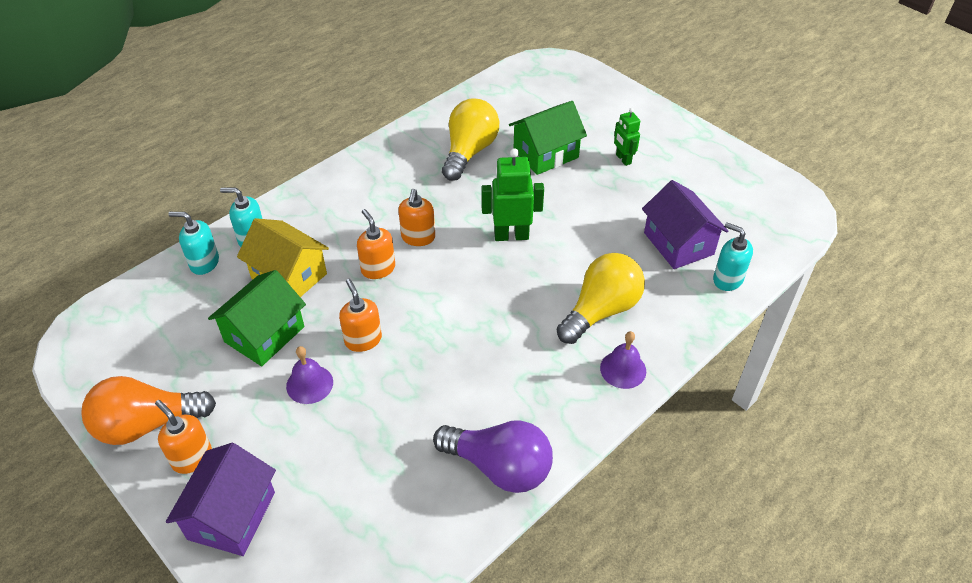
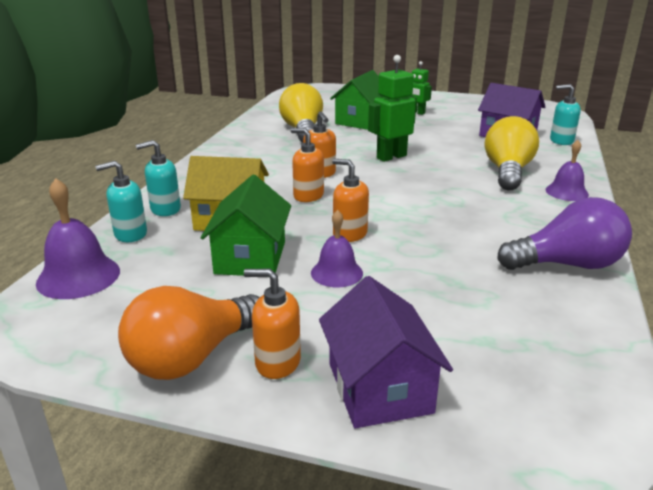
camera: 30 degrees left, 20 degrees down
none -> purple bell [36,178,120,299]

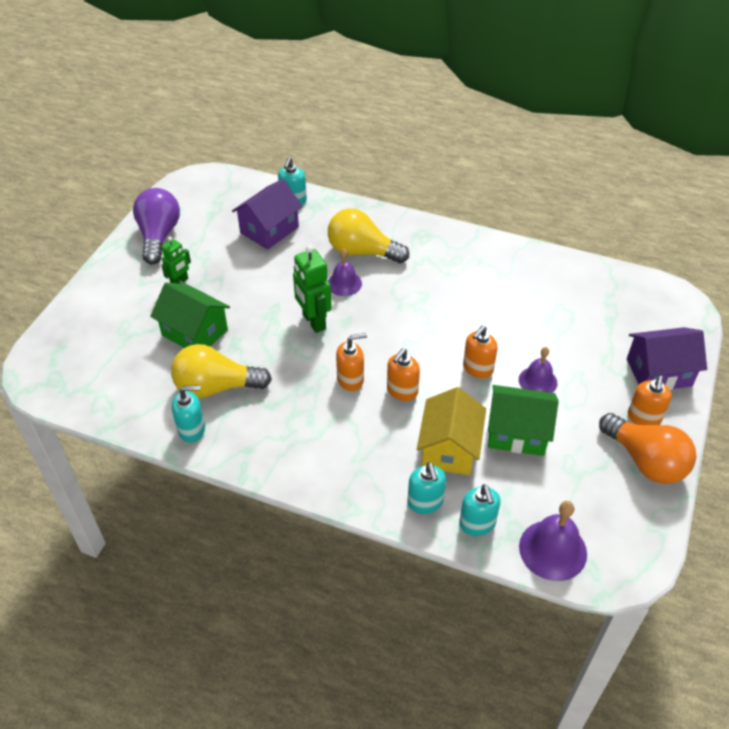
camera: 85 degrees left, 20 degrees up
purple light bulb [498,197,632,270] -> purple light bulb moved to [133,188,180,265]
purple bell [546,140,589,201] -> purple bell moved to [328,249,362,296]
none -> turquoise soap dispenser [172,385,205,442]

